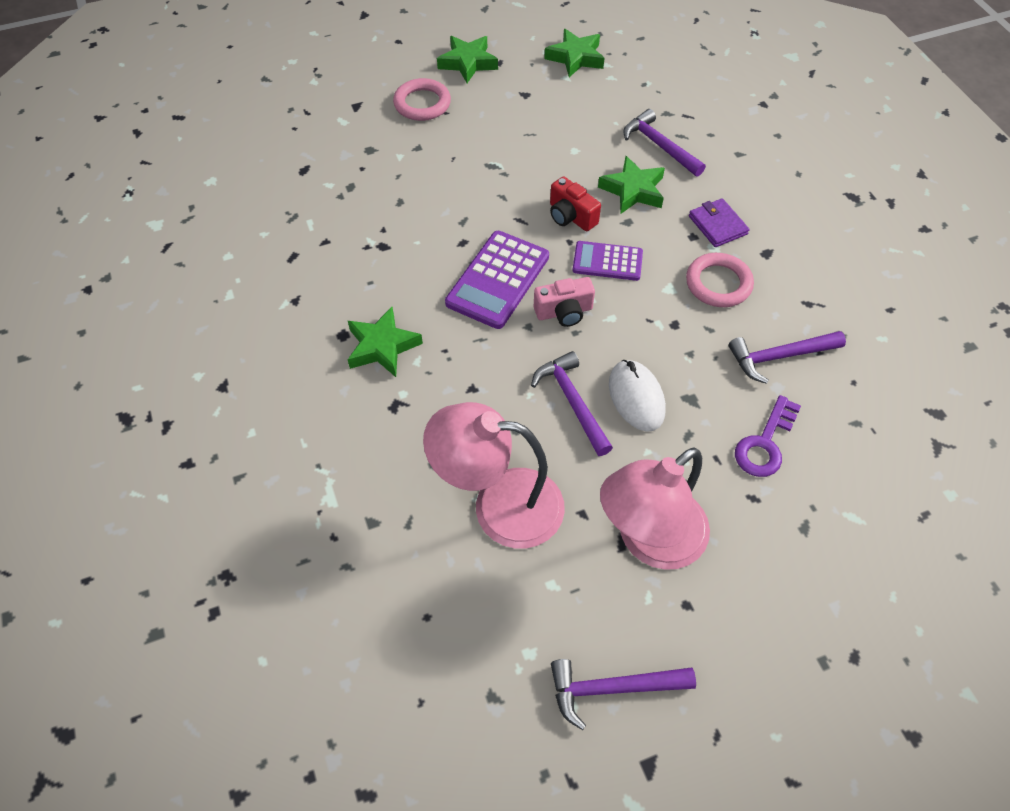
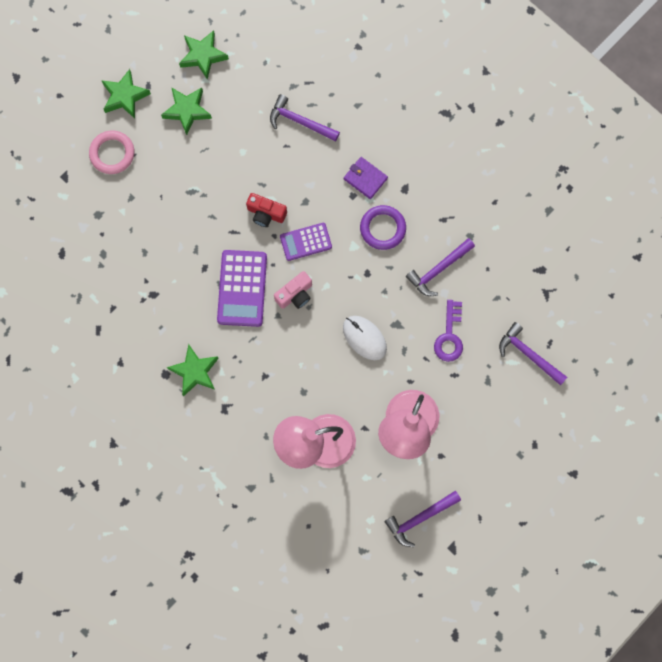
camera: 25 degrees left, 20 degrees up
purple hammer [531,351,613,456] -> purple hammer moved to [499,322,567,386]
green star [598,156,665,214] -> green star moved to [161,87,212,135]
pink ring [686,253,754,307] -> purple ring [360,205,406,250]

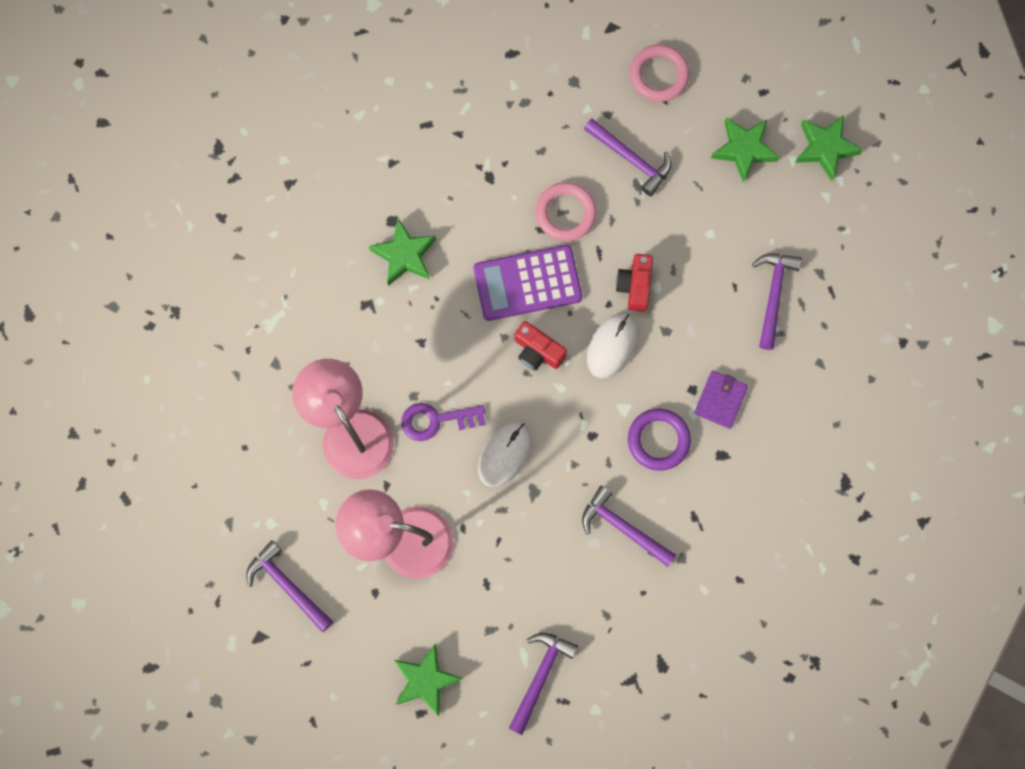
camera: 75 degrees right, 0 degrees up
green star [101,69,151,119] -> green star moved to [394,644,463,716]
pink camera [274,271,312,309] -> red camera [515,321,567,370]
purple calculator [280,223,332,261] -> white mouse [587,313,637,378]
purple key [434,300,463,362] -> purple key moved to [401,403,485,441]
none -> pink ring [535,182,597,241]
none -> purple hammer [584,118,671,196]

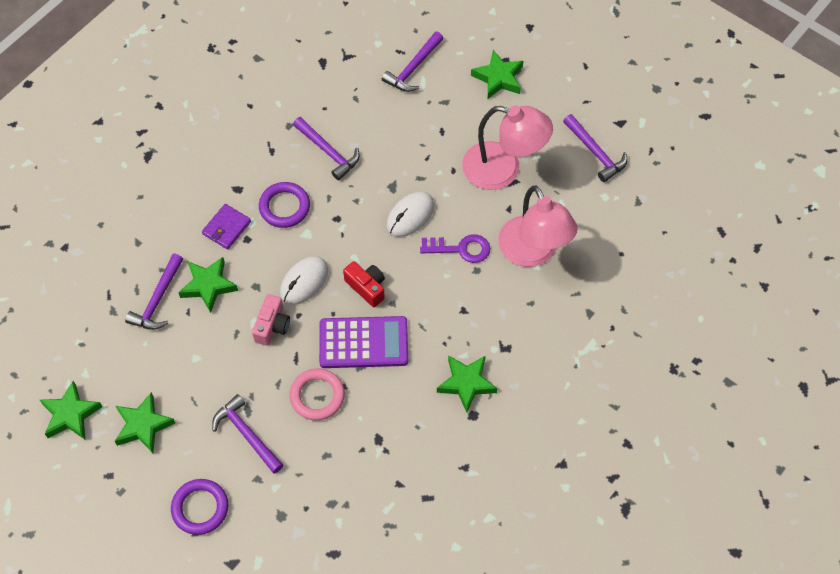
camera: 170 degrees left, 15 degrees down
red camera [616,254,653,312] -> pink camera [252,294,290,346]
pink ring [629,44,690,102] -> purple ring [171,479,228,535]
none -> green star [178,257,238,313]

